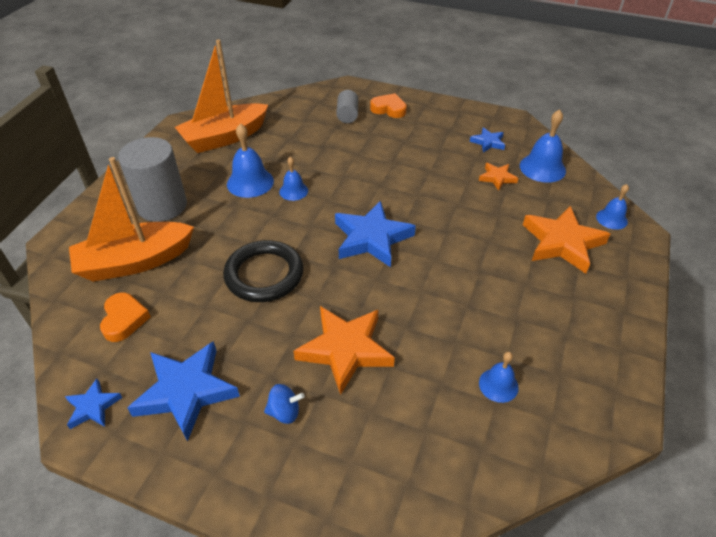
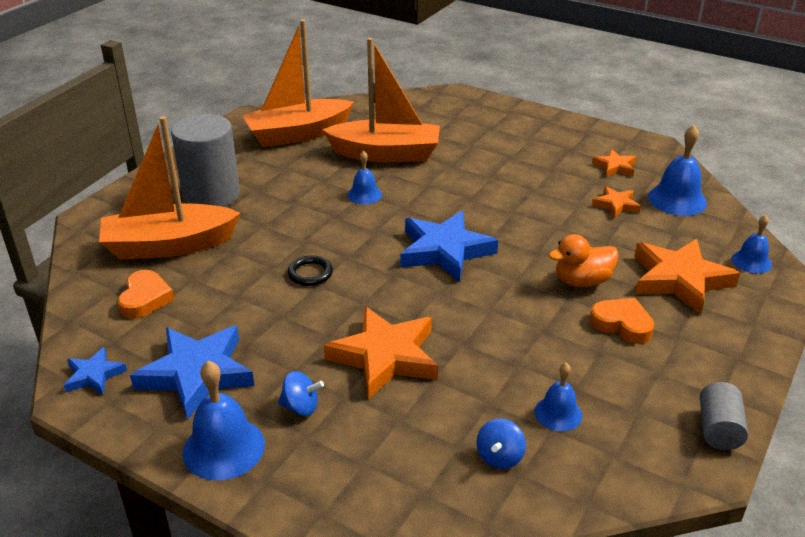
camera: 10 degrees right, 10 degrees down
black ring [223,240,304,302] -> black ring [288,255,333,286], size x0.49
blue bell [227,123,274,198] -> blue bell moved to [183,361,265,481]
grey cylinder [336,90,358,123] -> grey cylinder moved to [700,382,748,450]
orange heart [370,93,407,118] -> orange heart moved to [589,298,655,344]
blue star [470,127,505,153] -> orange star [592,149,636,177]
none -> orange boat [322,38,440,162]
none -> blue spinning top [477,419,526,469]
none -> orange duck [548,234,619,287]

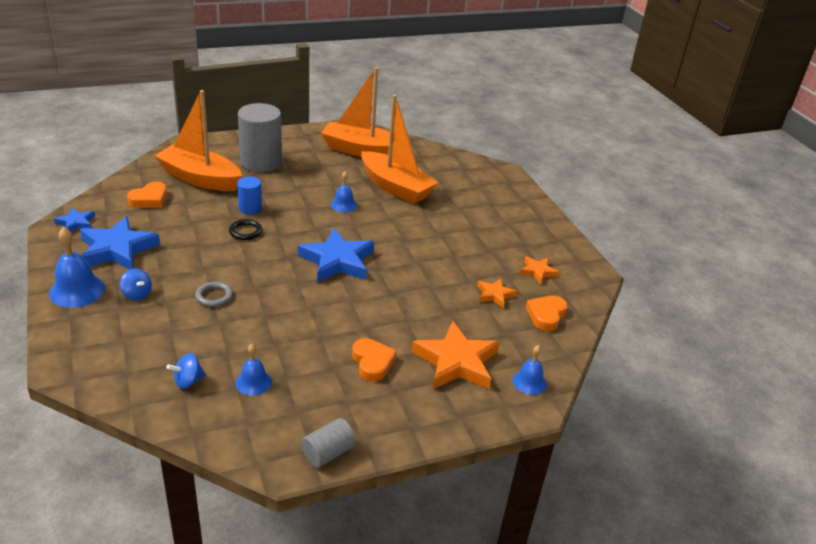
camera: 35 degrees right, 0 degrees up
orange star [324,307,438,399] -> grey ring [195,282,233,307]
orange duck [548,234,619,287] -> none
blue bell [648,125,707,216] -> orange heart [526,296,568,331]
none -> blue cylinder [237,176,262,215]

